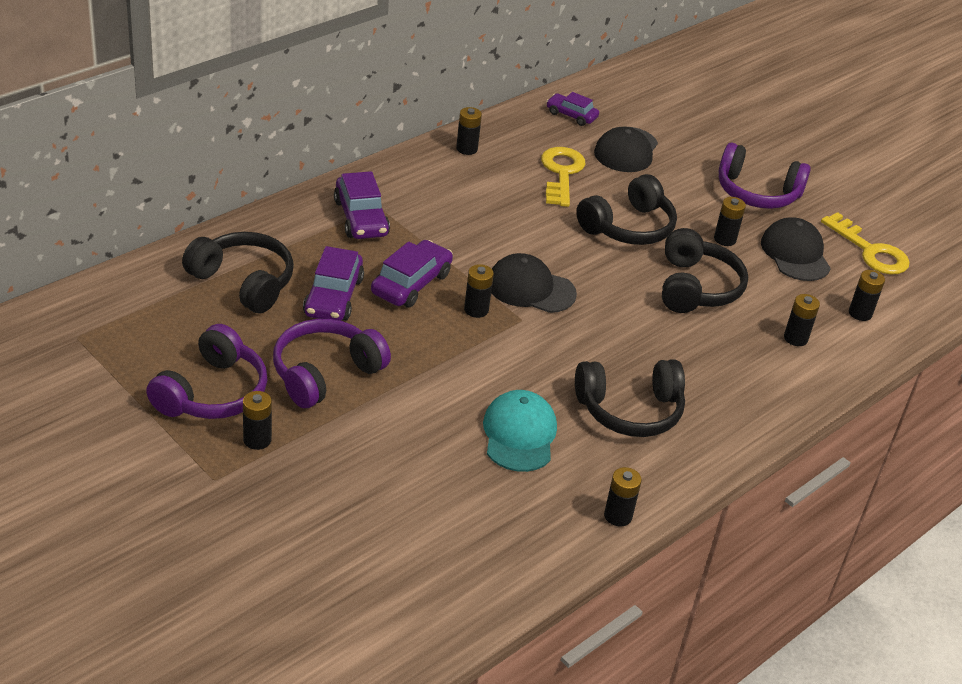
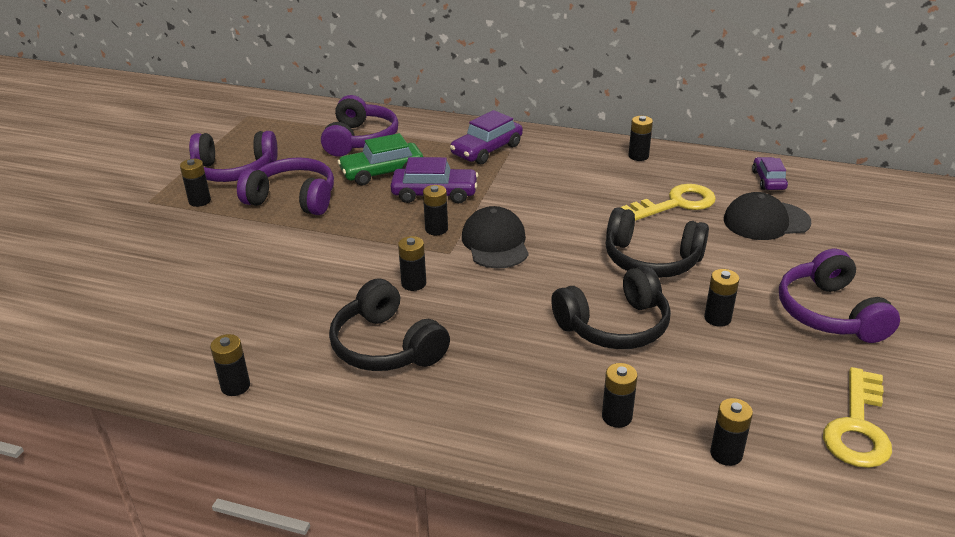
camera: 65 degrees right, 5 degrees down
black headphones [182,232,294,314] -> purple headphones [321,95,398,157]
purple car [303,246,364,321] -> green car [337,133,423,185]
turquoise cap [483,390,557,472] -> none
black cap [761,217,831,281] -> none
none -> black battery [398,236,426,291]

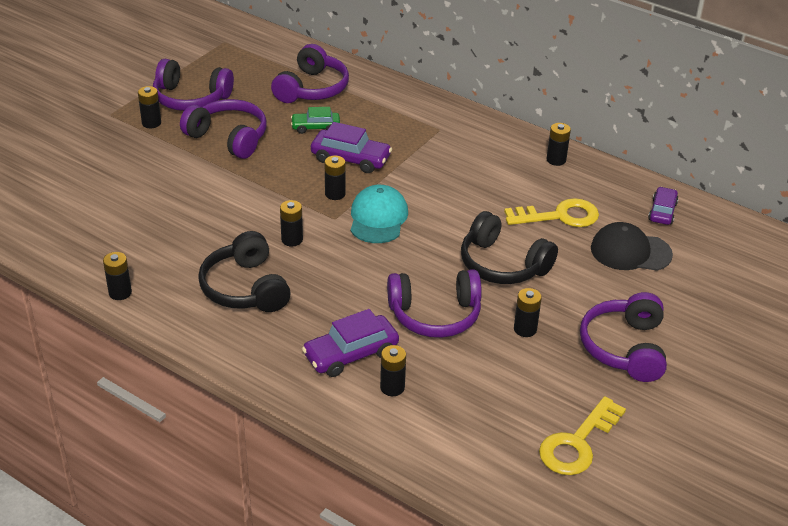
camera: 15 degrees right, 5 degrees up
green car [337,133,423,185] -> green car [291,107,340,134], size x0.64
purple car [450,110,523,164] -> purple car moved to [302,309,399,377]
black cap [462,206,529,269] -> turquoise cap [350,185,408,243]
black headphones [551,266,671,349] -> purple headphones [387,269,482,338]
black battery [710,398,753,466] -> none

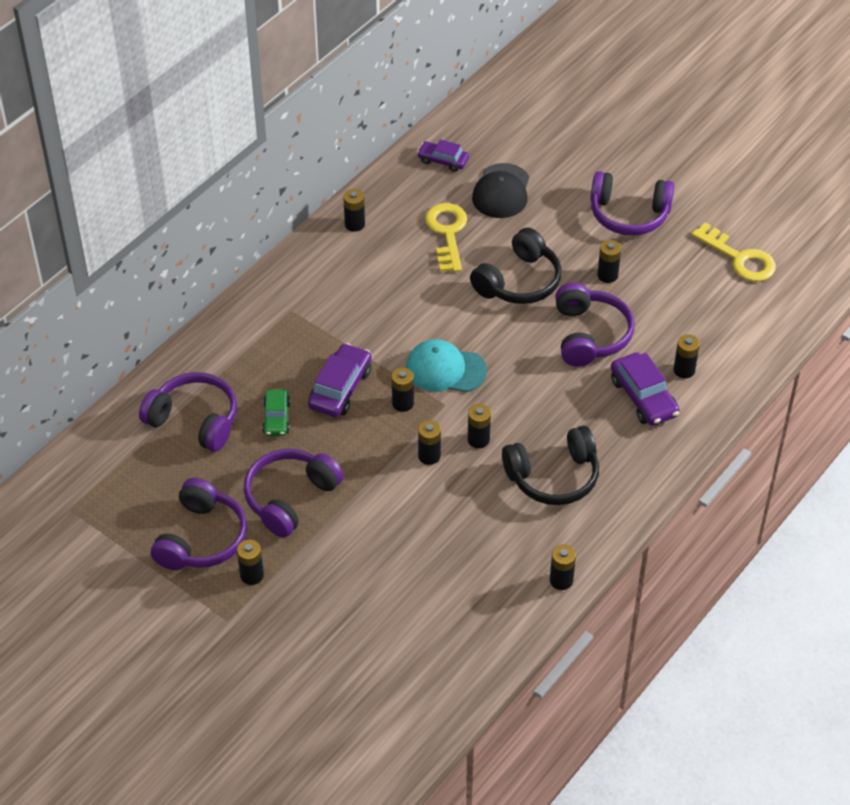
camera: 85 degrees left, 10 degrees up
none -> black battery [418,420,441,465]

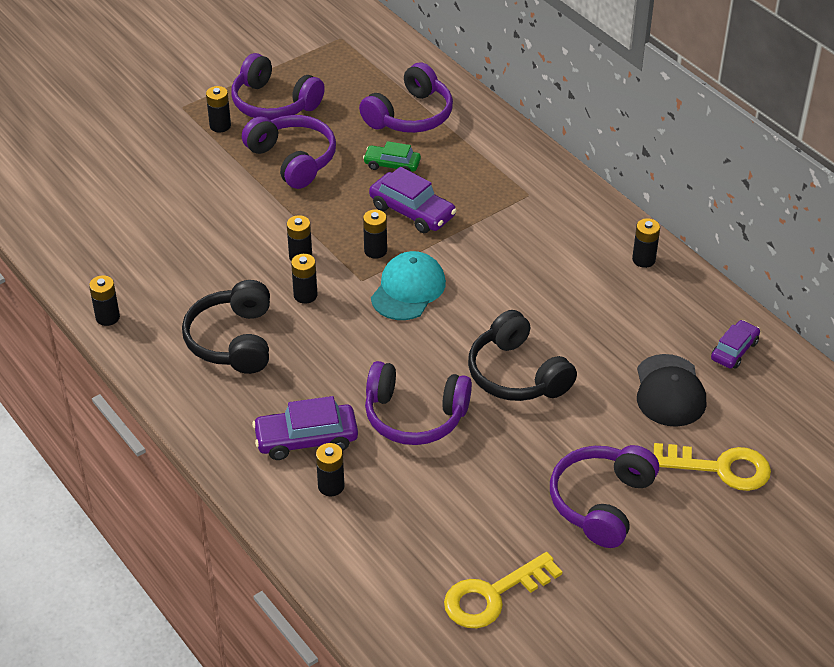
camera: 105 degrees right, 5 degrees down
yellow key [425,203,467,272] -> yellow key moved to [654,443,771,491]
black cap [472,163,529,218] -> black cap turned 120 degrees counterclockwise [637,354,706,427]
black battery [597,240,621,283] -> none

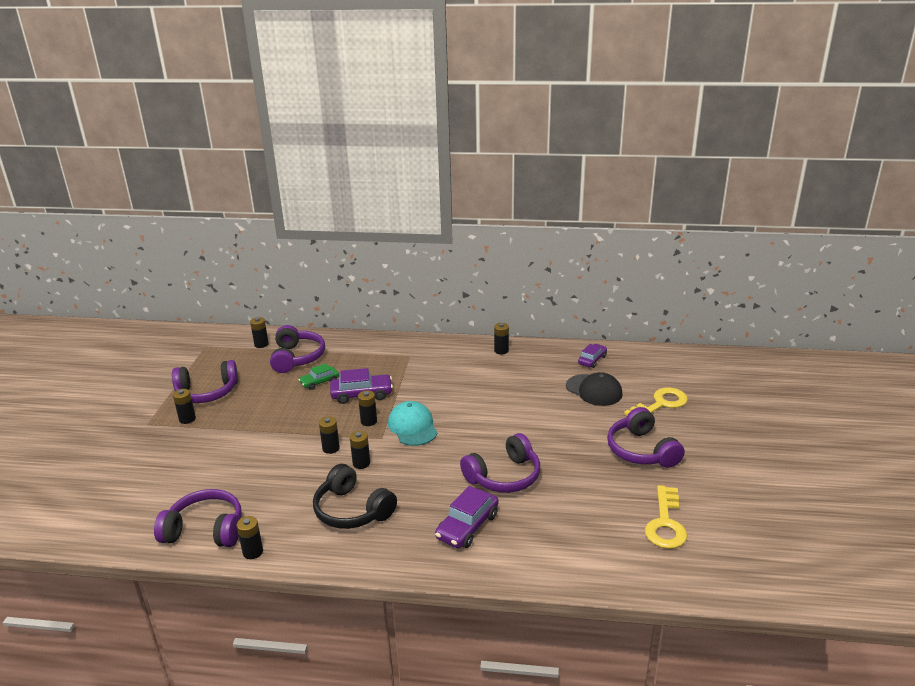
camera: 45 degrees left, 15 degrees down
purple headphones [242,115,336,189] -> purple headphones moved to [154,489,242,547]
black battery [316,443,344,496] -> black battery moved to [250,317,269,348]
black headphones [468,310,577,401] -> none
purple car [711,320,760,368] -> purple car turned 45 degrees clockwise [578,344,607,368]

